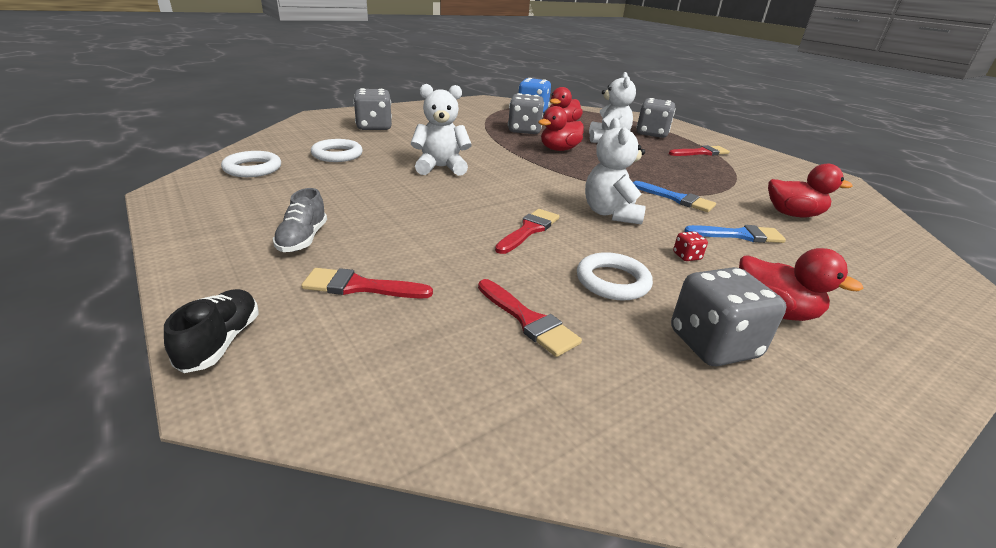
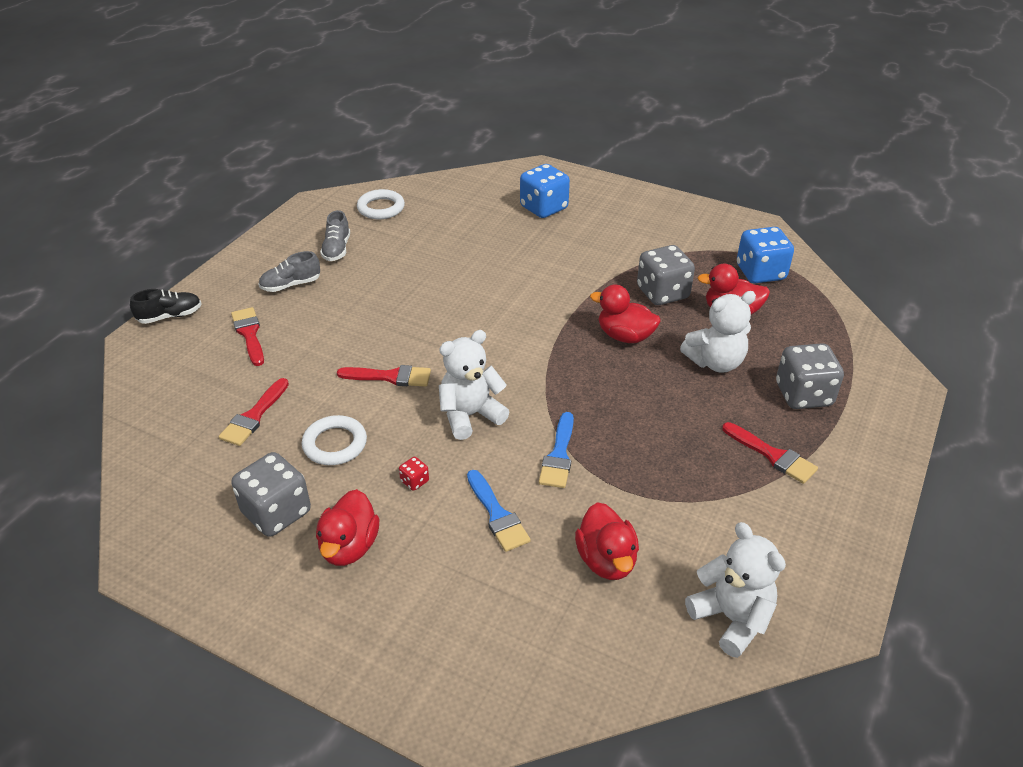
camera: 65 degrees right, 10 degrees up
white ring [311,139,363,162] -> none
grey dice [353,88,392,130] -> blue dice [520,164,570,218]
white teddy bear [411,84,472,176] -> white teddy bear moved to [685,522,786,658]
none -> grey shoe [320,210,350,261]

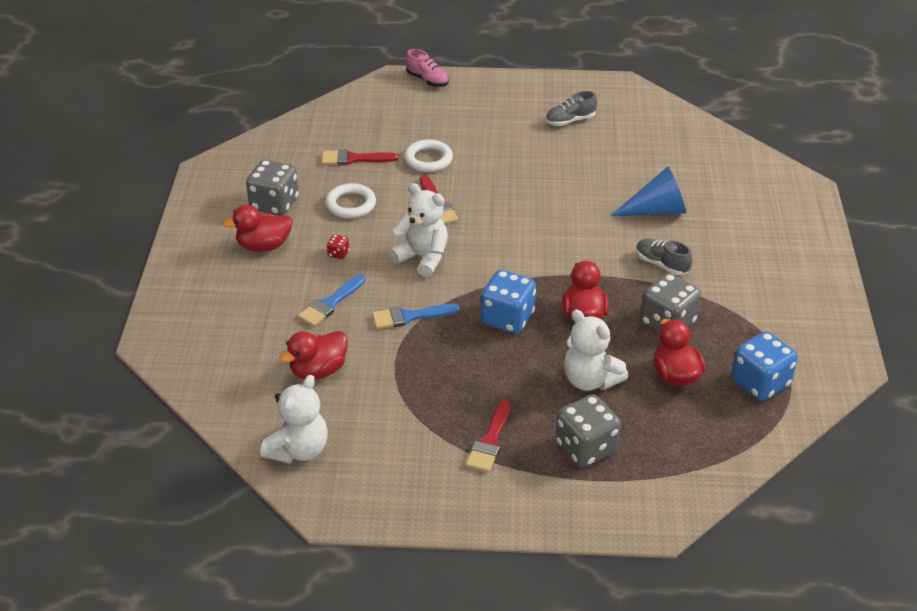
camera: 65 degrees right, 0 degrees up
black shoe [130,289,201,324] -> pink shoe [406,49,449,87]
red brush [231,307,264,366] -> none
grey shoe [258,251,320,292] -> grey shoe moved to [636,238,693,275]
white ring [357,189,405,219] -> white ring moved to [404,139,453,172]
blue dice [520,164,570,218] -> blue dice moved to [481,270,536,334]
none -> blue cone [611,167,686,216]

